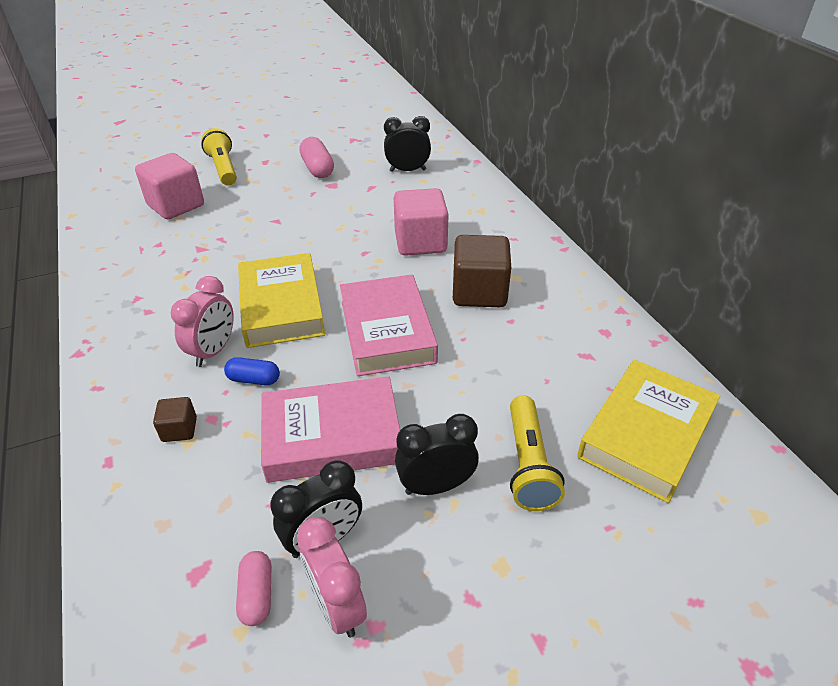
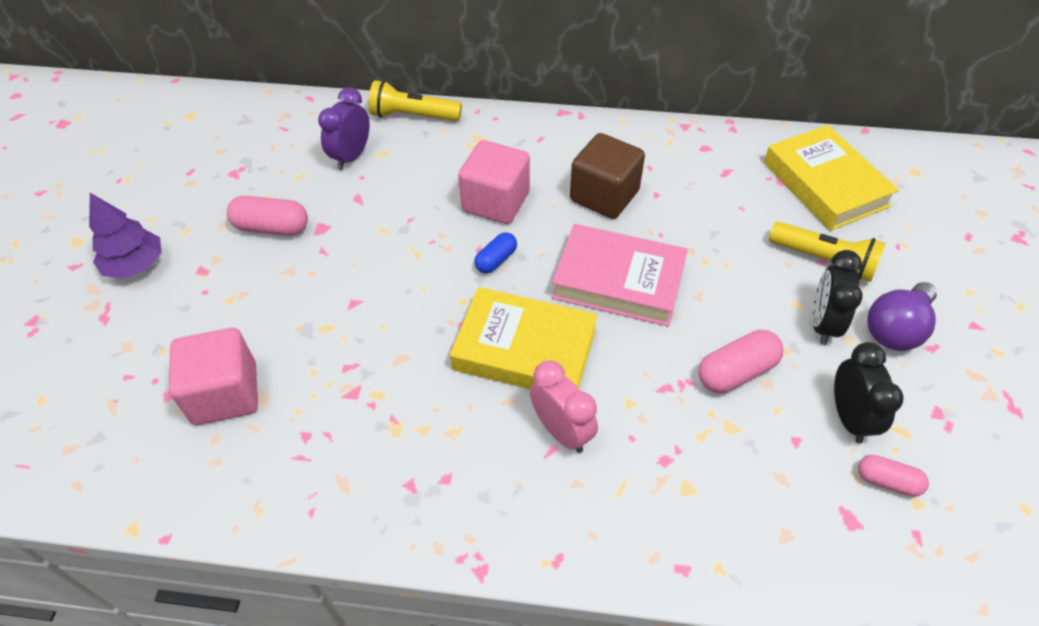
camera: 60 degrees left, 10 degrees up
brown cube [153,397,197,442] -> none
yellow flashlight [201,128,237,186] -> yellow flashlight moved to [369,80,462,121]
blue capsule [224,357,280,385] -> blue capsule moved to [474,232,517,273]
pink book [261,376,400,483] -> pink capsule [698,330,784,393]
pink clock [297,517,367,638] -> none
black clock [384,116,431,172] -> purple clock [318,88,370,170]
none -> purple tree [89,193,162,279]
none -> purple light bulb [867,282,937,351]

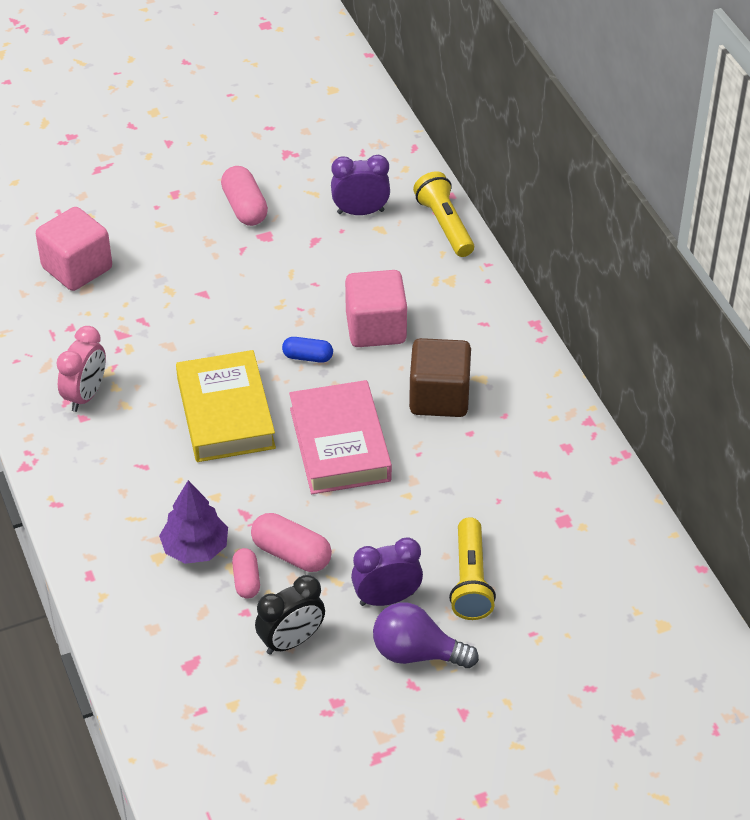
camera: 60 degrees right, 5 degrees down
purple tree [89,193,162,279] -> purple tree moved to [159,480,228,564]
pink clock [530,360,598,453] -> pink clock moved to [56,326,106,412]
yellow book [764,125,899,231] -> none
black clock [812,250,863,345] -> purple clock [351,538,423,606]
pink capsule [858,455,929,497] -> pink capsule moved to [232,548,260,599]

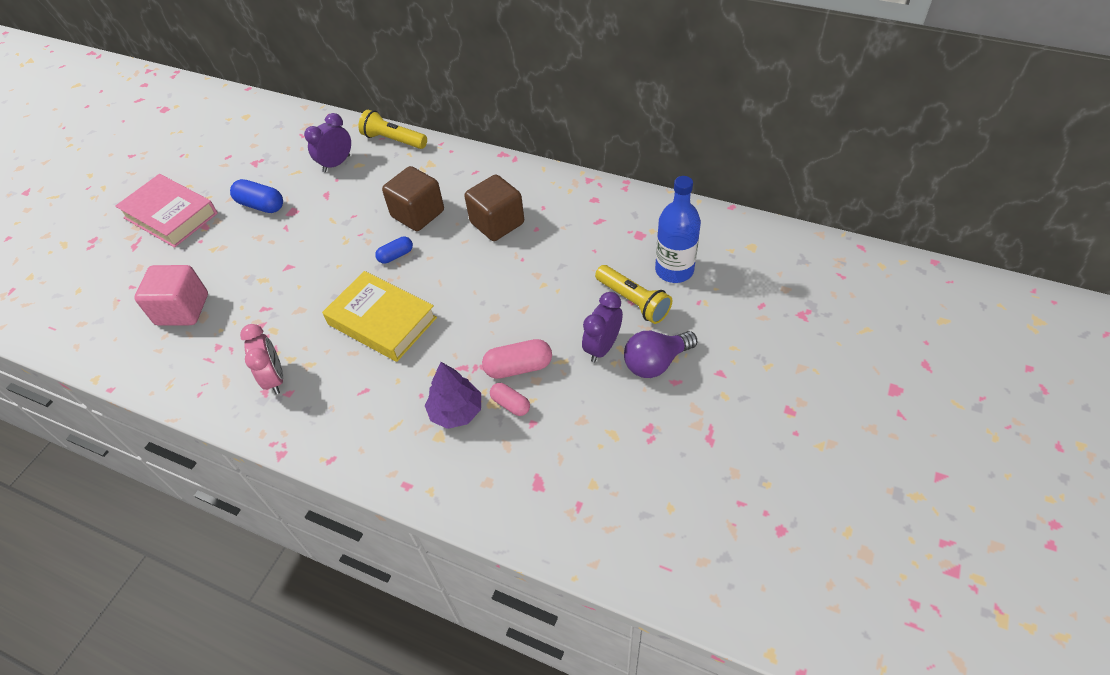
camera: 40 degrees left, 5 degrees up
pink capsule [221,166,268,226] -> blue capsule [230,179,283,213]
black clock [255,575,325,655] -> none
pink book [289,380,392,494] -> pink book moved to [115,174,218,248]
pink cube [345,270,407,347] -> brown cube [382,166,444,231]
none -> blue bottle [655,176,701,283]

